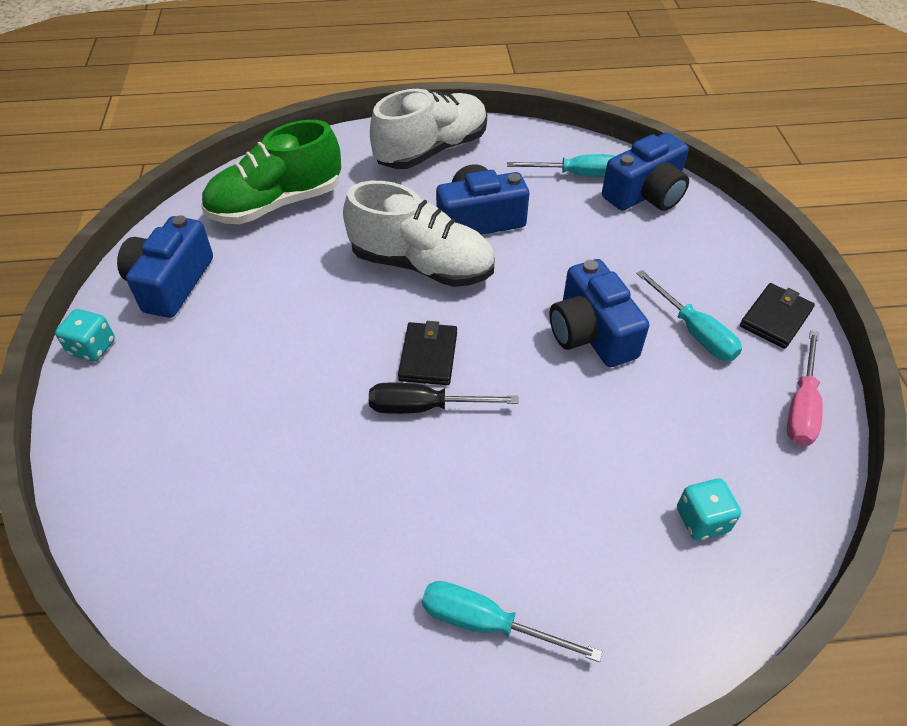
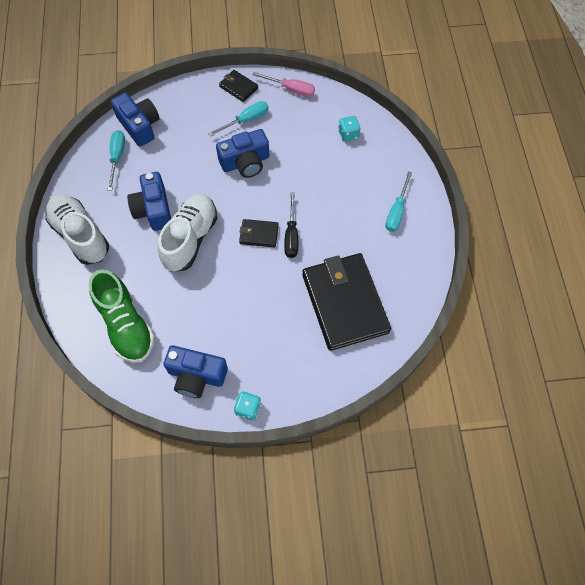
camera: 90 degrees left, 15 degrees up
none -> black wallet [302,253,391,351]

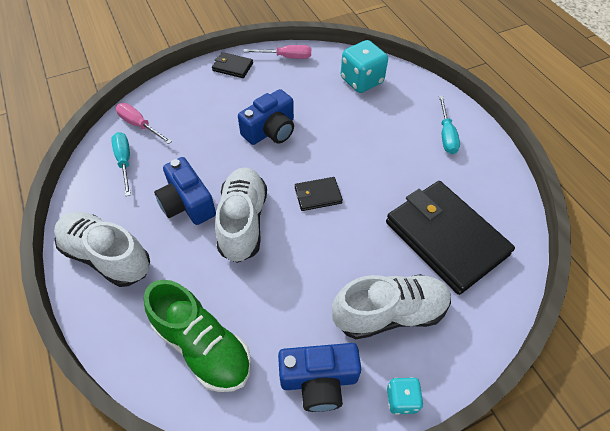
camera: 20 degrees left, 10 degrees down
blue camera [111,93,160,147] -> pink screwdriver [116,103,172,144]
turquoise screwdriver [208,101,269,137] -> none
black screwdriver [284,193,298,258] -> none
turquoise dice [338,116,360,142] -> turquoise dice [341,40,388,93], size x1.84
none -> white shoe [332,274,451,339]

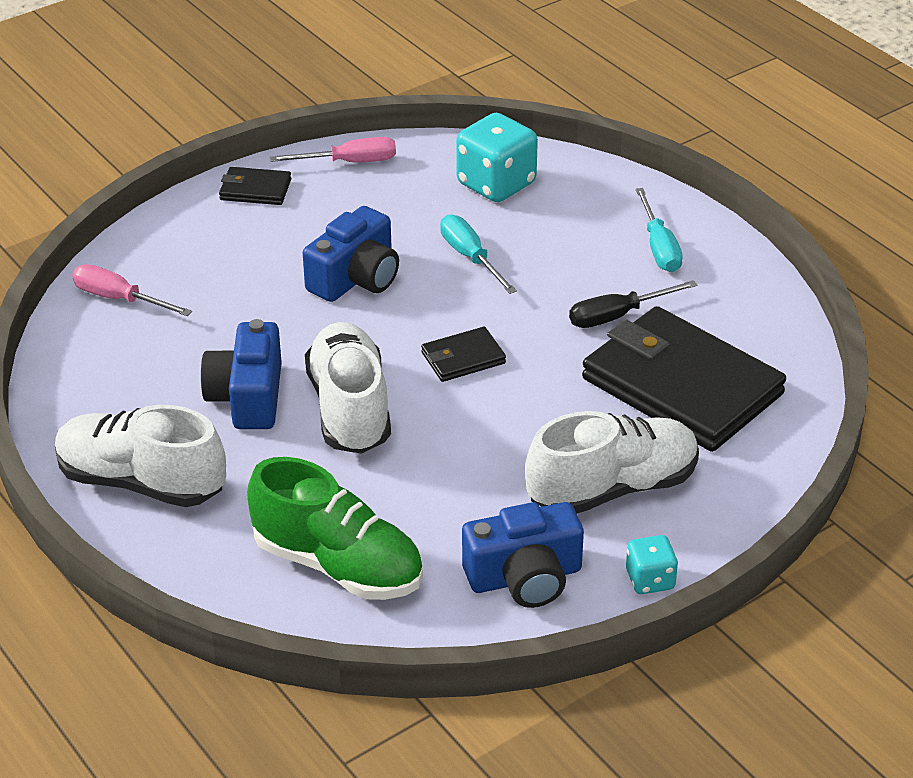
camera: 10 degrees left, 15 degrees down
turquoise screwdriver [111,132,131,196] -> turquoise screwdriver moved to [440,214,517,294]
blue camera [154,157,216,225] -> blue camera turned 45 degrees clockwise [200,319,282,429]
none -> black screwdriver [569,280,697,328]

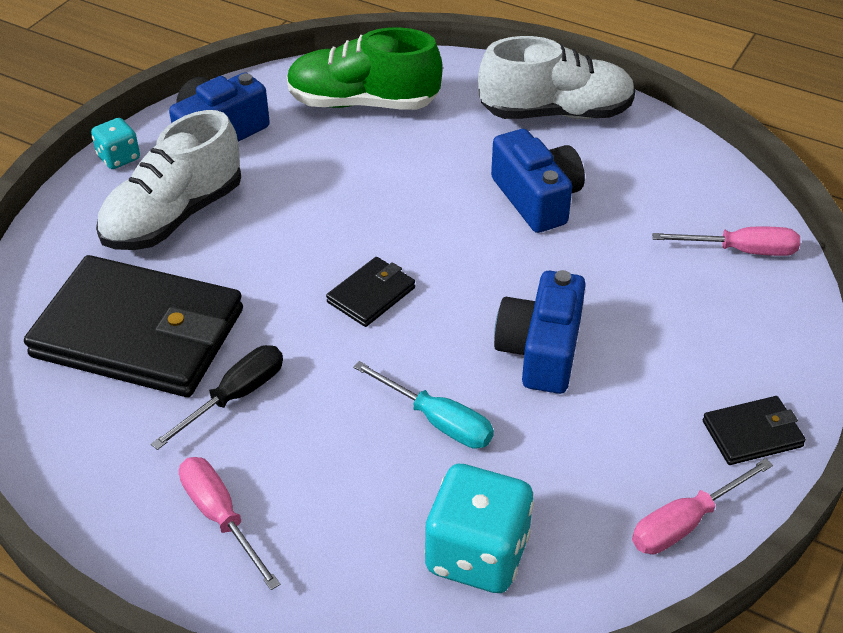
camera: 155 degrees right, 5 degrees up
white shoe [305,322,391,454] -> none
turquoise screwdriver [635,188,683,272] -> pink screwdriver [179,457,281,590]

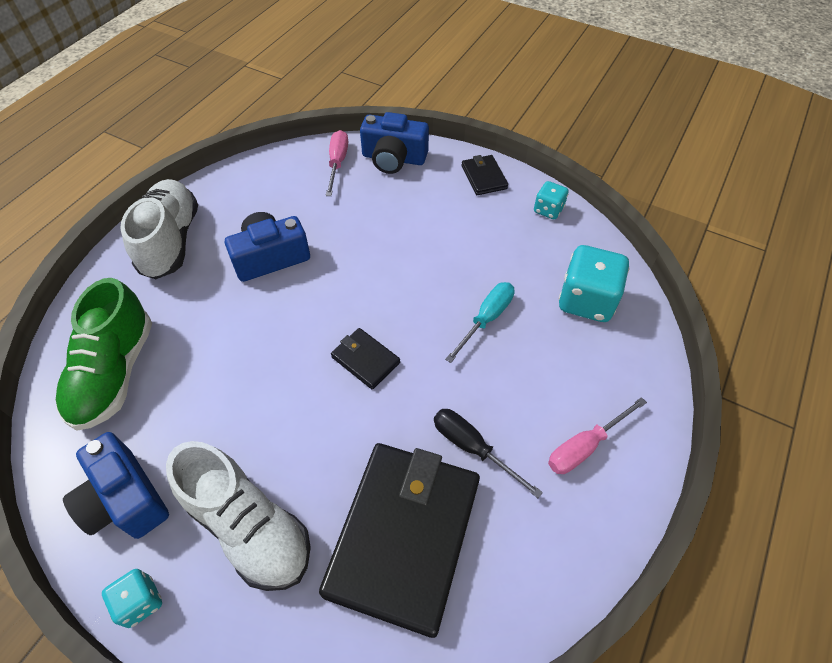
camera: 90 degrees left, 10 degrees up
blue camera [494,270,586,394] -> blue camera moved to [360,112,429,174]
pink screwdriver [632,458,773,554] -> turquoise dice [534,181,569,219]

